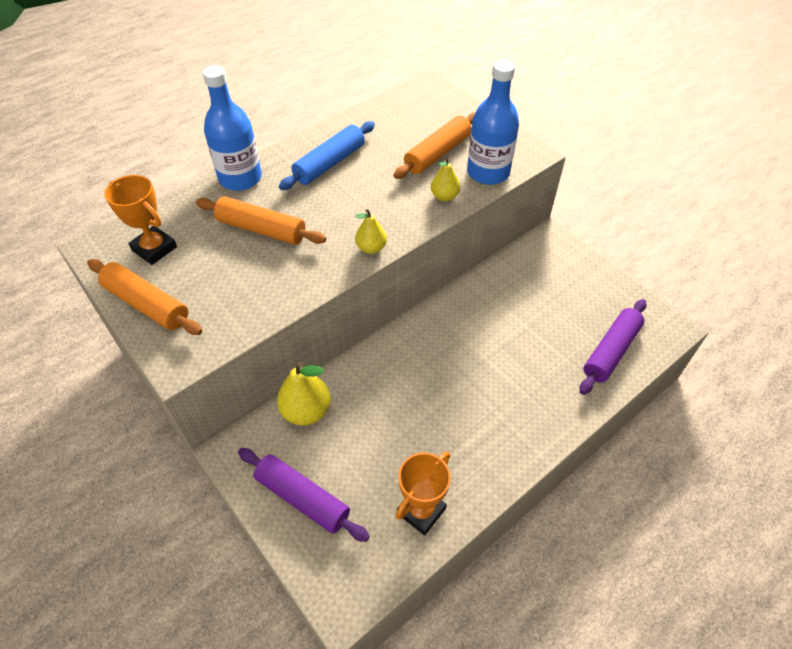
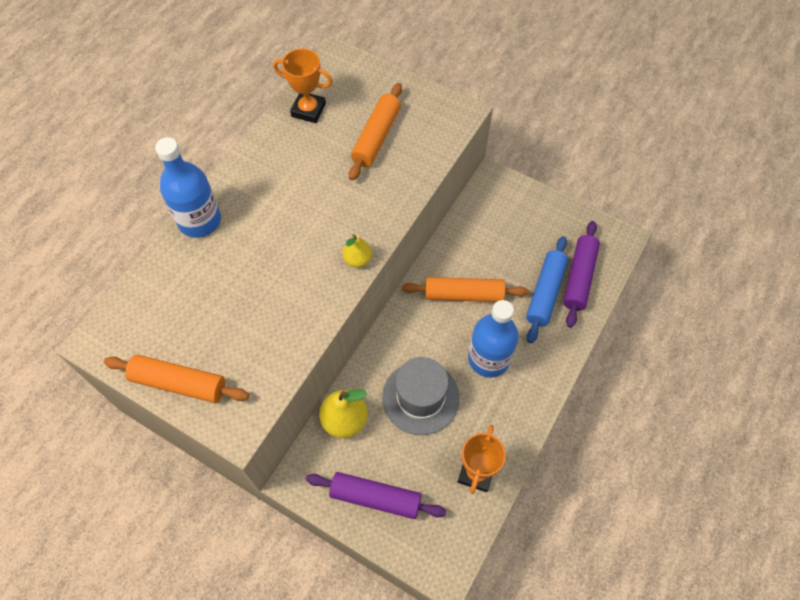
camera: 20 degrees left, 10 degrees up
orange trophy [105,175,177,265] -> orange trophy moved to [273,48,333,123]
orange rolling pin [196,196,326,245] -> orange rolling pin moved to [402,277,528,302]
blue rolling pin [279,121,375,190] -> blue rolling pin moved to [526,236,568,343]
yellow pear [431,157,460,201] -> none
blue bottle [467,60,519,185] -> blue bottle moved to [468,300,519,377]
none -> grey hat [382,357,460,435]

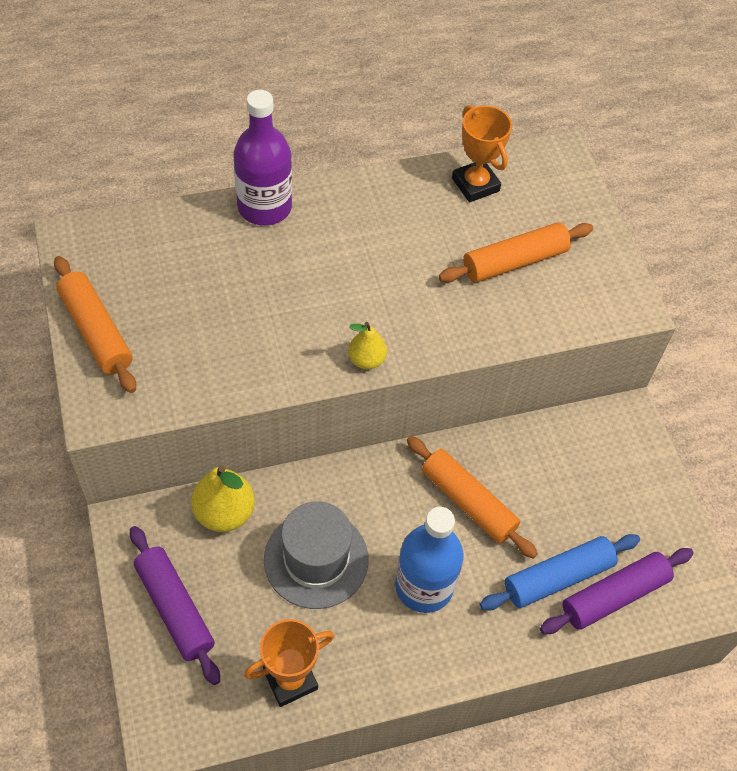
camera: 40 degrees right, 5 degrees down
blue bottle [155,137,221,238] -> purple bottle [233,90,292,226]

